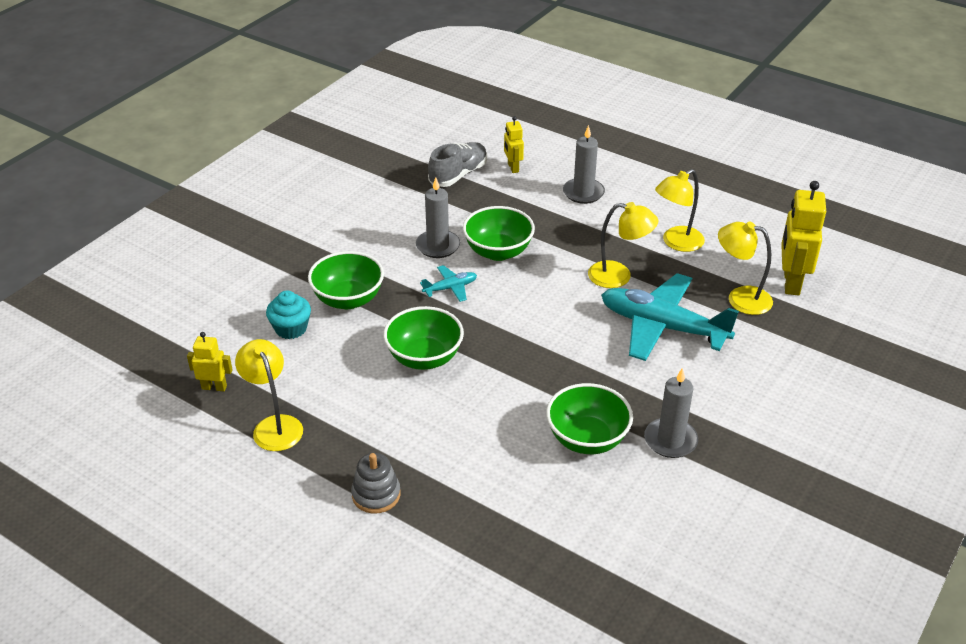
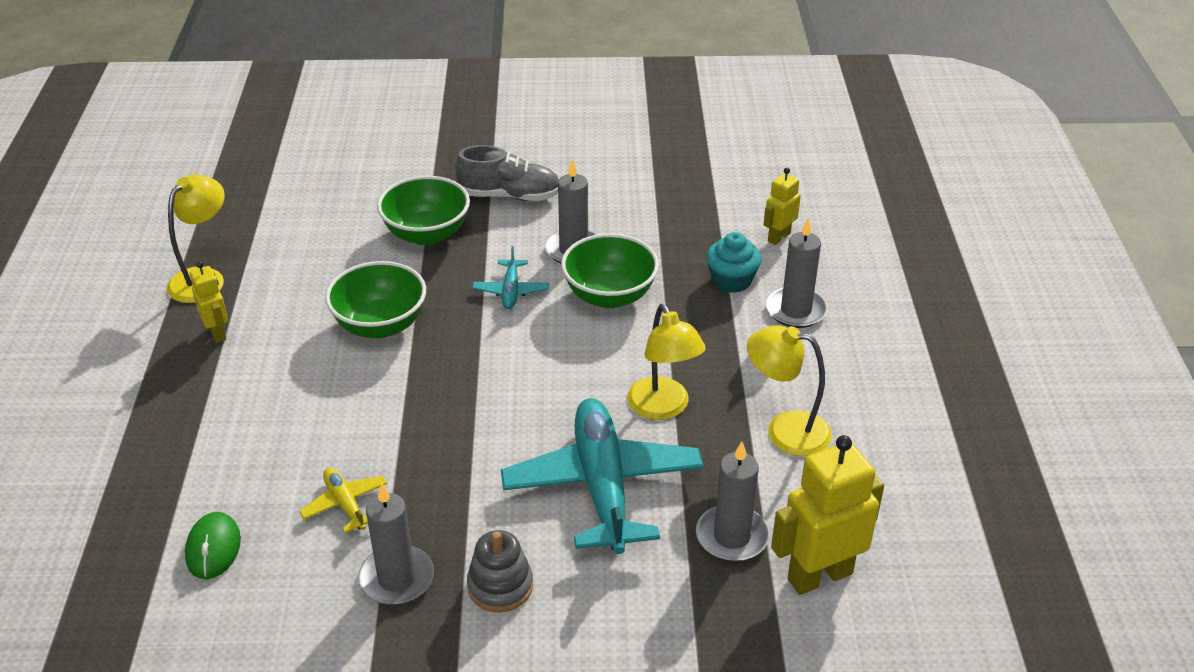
camera: 55 degrees right, 0 degrees up
yellow robot [187,332,233,391] -> yellow robot moved to [190,261,228,343]
turquoise cupcake [266,290,311,339] -> turquoise cupcake moved to [706,232,761,293]
grey stacking toy [351,453,401,514] -> grey stacking toy moved to [467,530,533,613]
turquoise plane [420,265,477,302] -> turquoise plane turned 60 degrees clockwise [472,246,549,309]
grey shoe [428,142,487,187] -> grey shoe moved to [455,145,559,201]
green bowl [546,383,633,454] -> yellow plane [299,468,388,533]
yellow lamp [718,221,773,315] -> grey candle [696,442,769,562]
none -> green mouse [185,512,241,579]

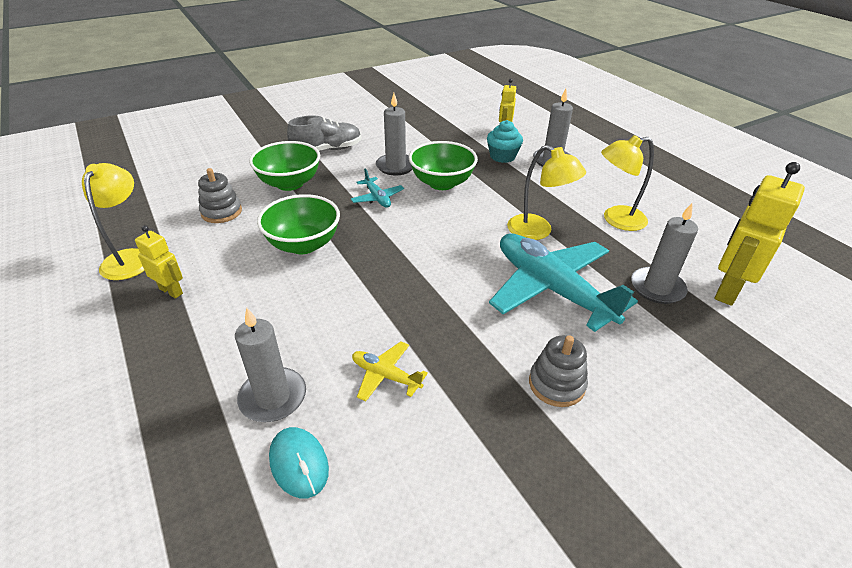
camera: 30 degrees left, 0 degrees up
green mouse [185,512,241,579] -> turquoise mouse [269,427,329,498]
grey candle [358,483,434,605] -> grey candle moved to [235,307,306,422]
none -> grey stacking toy [198,168,242,223]

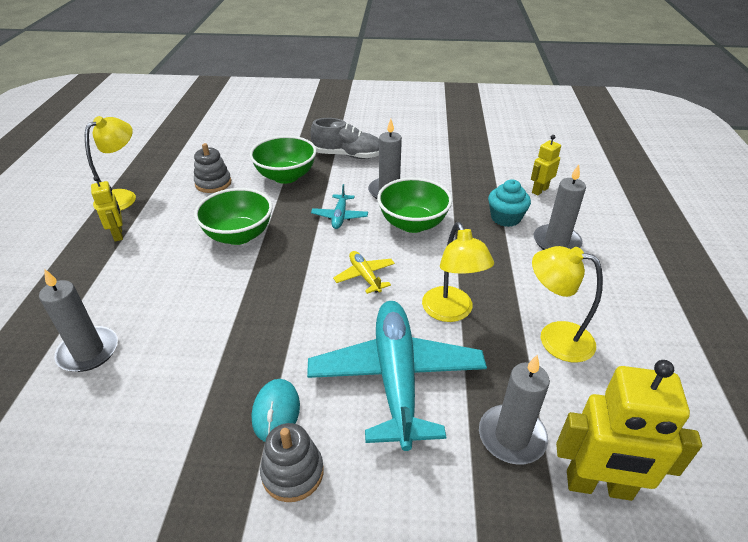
camera: 35 degrees right, 0 degrees up
turquoise mouse [269,427,329,498] -> turquoise mouse moved to [252,379,300,442]
yellow plane [352,341,428,402] -> yellow plane moved to [333,251,395,294]
yellow robot [714,162,805,306] -> yellow robot turned 150 degrees counterclockwise [556,360,702,501]

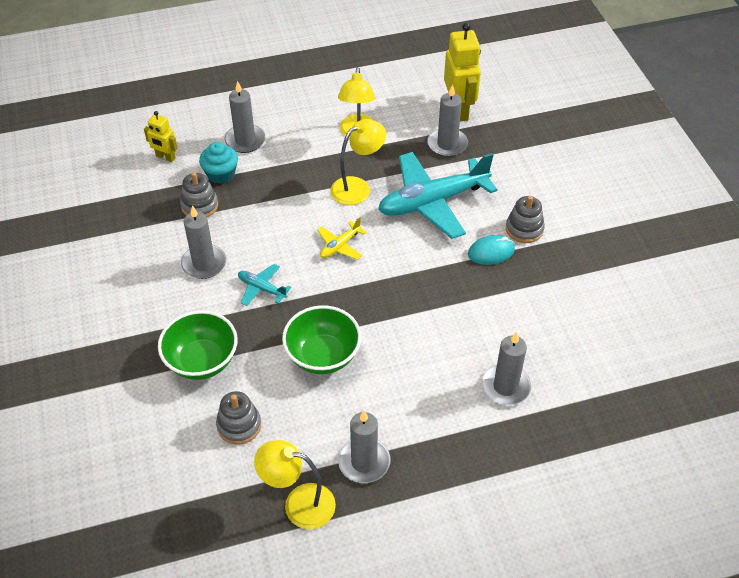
camera: 110 degrees left, 10 degrees up
yellow robot [91,176,123,241] -> grey candle [338,411,391,483]
grey shoe [311,118,379,159] -> none
turquoise plane [311,184,368,229] -> turquoise plane turned 135 degrees counterclockwise [238,264,291,306]
green bowl [377,178,452,233] -> none
none -> grey stacking toy [180,172,218,217]

